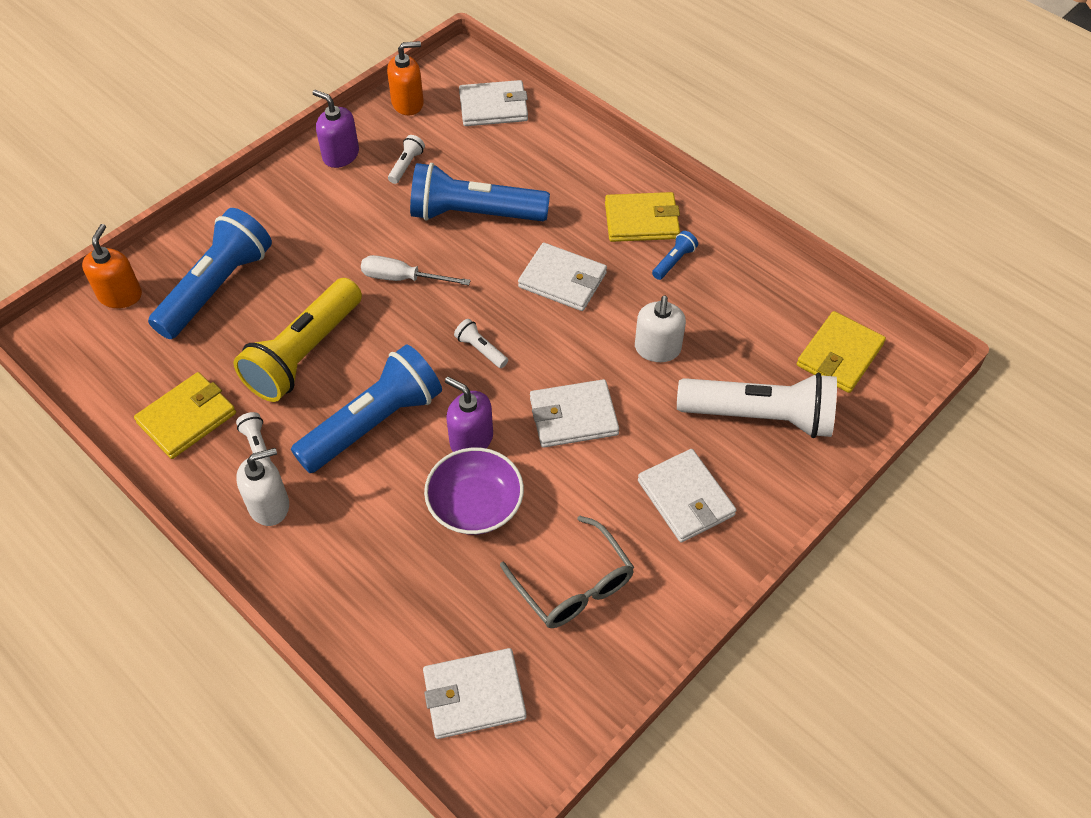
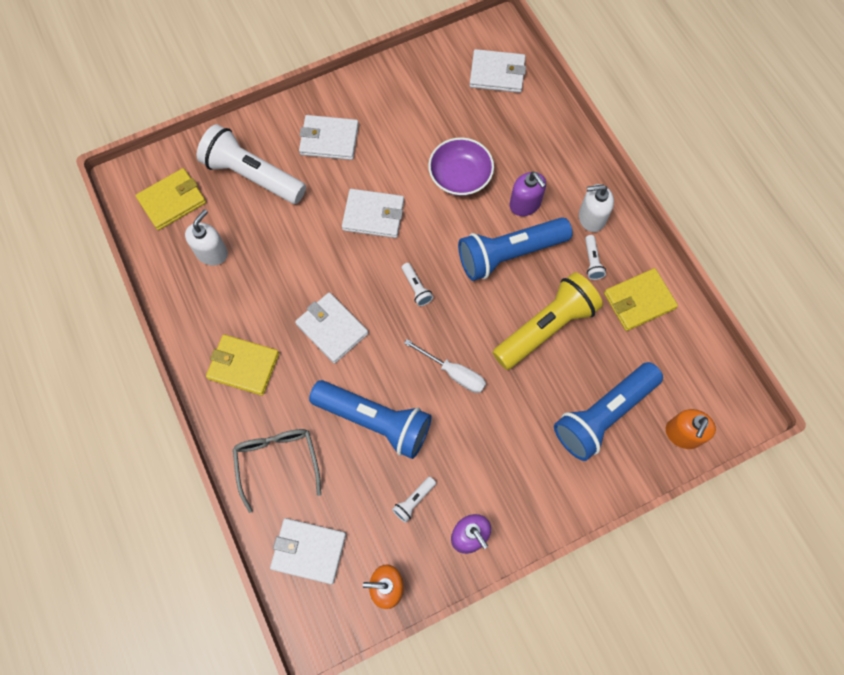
camera: 160 degrees left, 15 degrees up
purple soap dispenser [445,377,493,452] -> purple soap dispenser moved to [510,172,546,216]
grey glasses [500,516,634,628] -> grey glasses moved to [233,429,321,513]
white soap dispenser [635,296,686,362] -> white soap dispenser moved to [185,209,228,266]
white wallet [638,449,736,542] -> white wallet turned 75 degrees counterclockwise [299,115,359,160]
blue flashlight [652,231,698,280] -> none

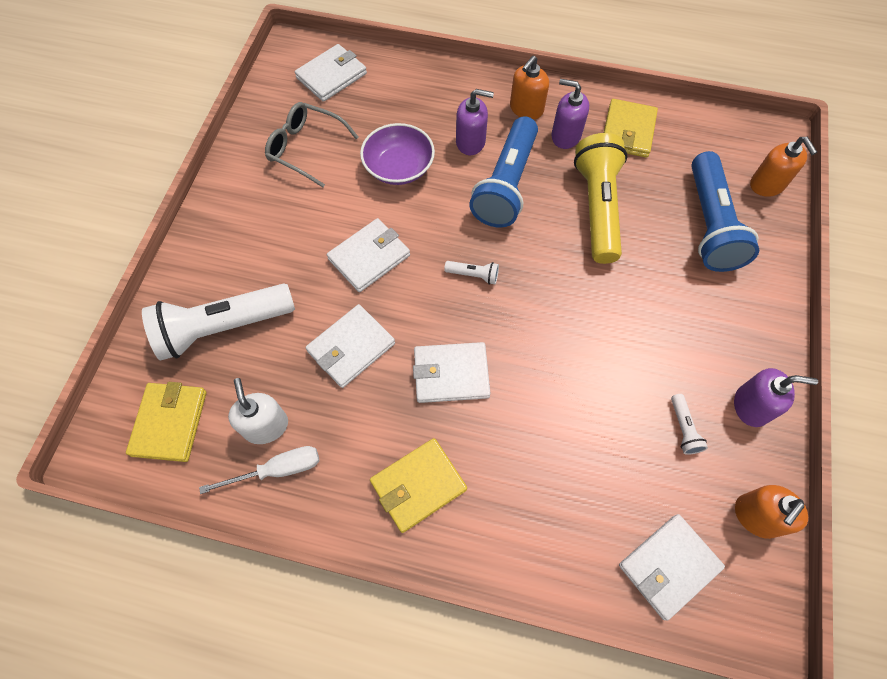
camera: 50 degrees left, 5 degrees down
grey glasses [233,429,321,513] -> grey glasses moved to [265,102,358,187]
white wallet [299,115,359,160] -> white wallet moved to [306,304,395,388]
blue flashlight [309,380,432,459] -> none
white screwdriver [404,339,486,393] -> white screwdriver moved to [199,446,319,494]
white soap dispenser [579,184,614,232] -> orange soap dispenser [510,56,549,120]
white flashlight [585,235,606,280] -> purple soap dispenser [551,79,589,149]

